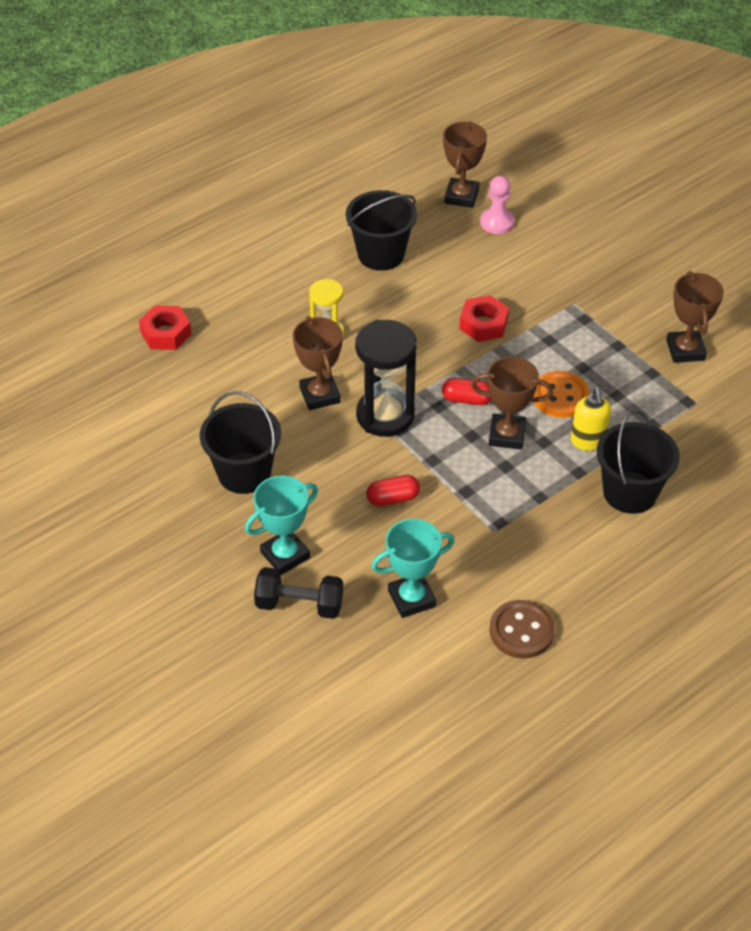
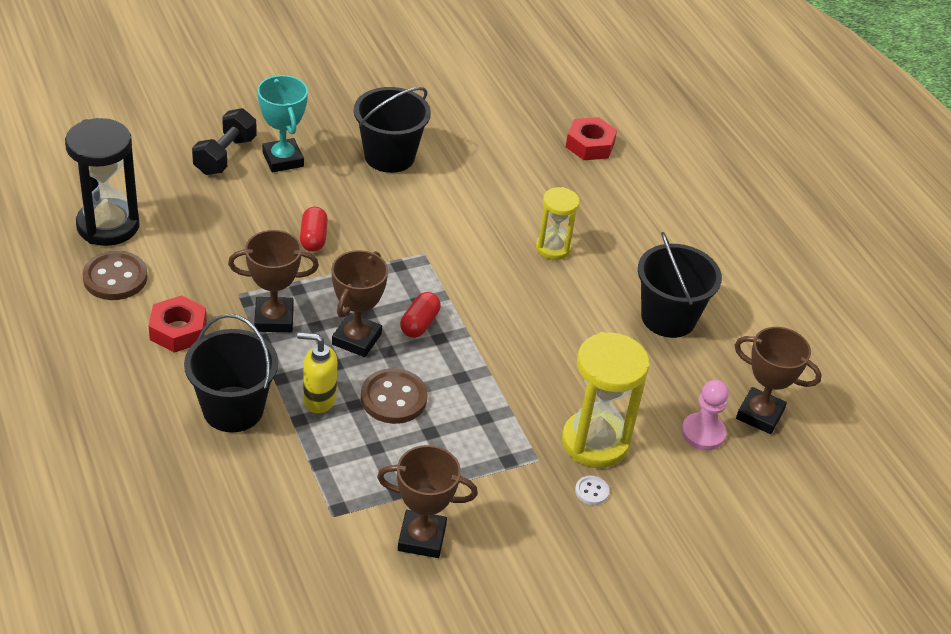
camera: 100 degrees right, 5 degrees down
brown trophy [293,316,343,410] -> brown trophy moved to [228,230,319,332]
black hourglass [355,320,417,437] -> black hourglass moved to [65,118,140,246]
turquoise trophy [371,519,455,618] -> none
red nut [459,295,509,342] -> red nut moved to [149,295,207,353]
orange button [533,371,589,418] -> brown button [361,368,428,424]
none -> yellow hourglass [562,332,649,468]
none -> white button [575,476,609,505]

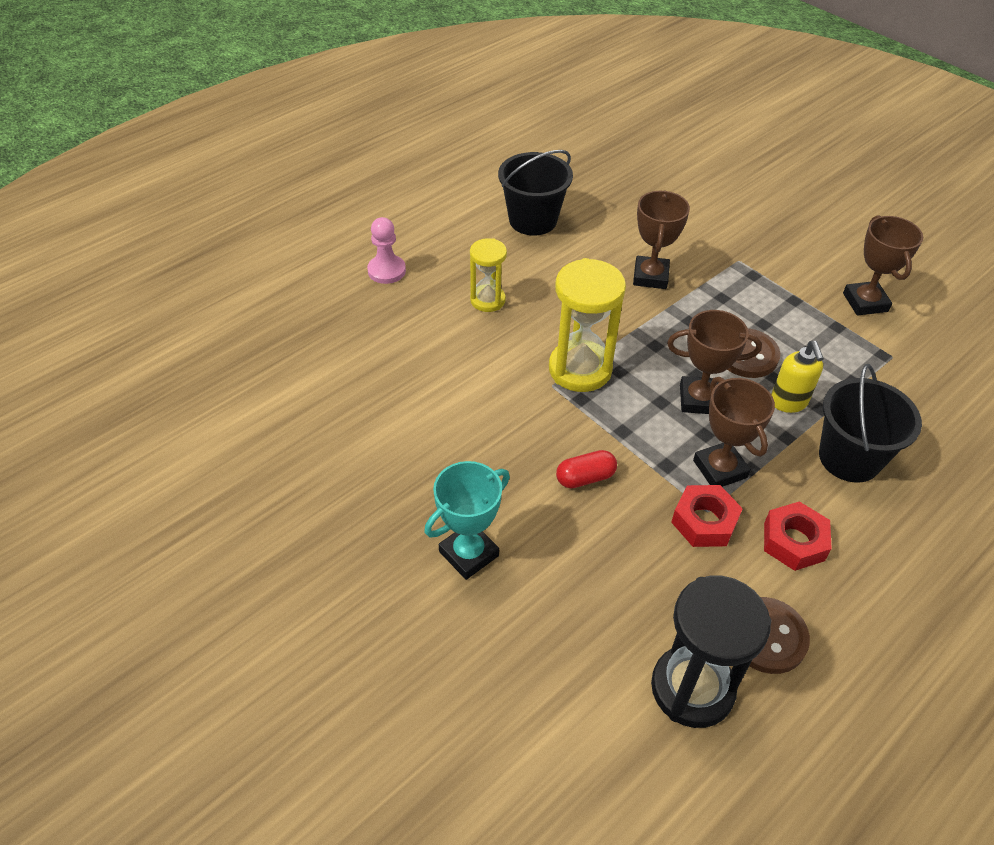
camera: 105 degrees left, 5 degrees up
black dumbbell [192,108,257,175] -> none
black bucket [354,87,431,173] -> none
red capsule [400,292,441,338] -> none
yellow hourglass [562,332,649,468] -> yellow hourglass moved to [549,258,626,392]
red nut [566,117,617,160] -> red nut moved to [671,485,743,547]
white button [575,476,609,505] -> none
pink pawn [681,380,729,450] -> pink pawn moved to [367,217,406,284]
brown trophy [735,327,822,434] -> brown trophy moved to [633,191,690,289]

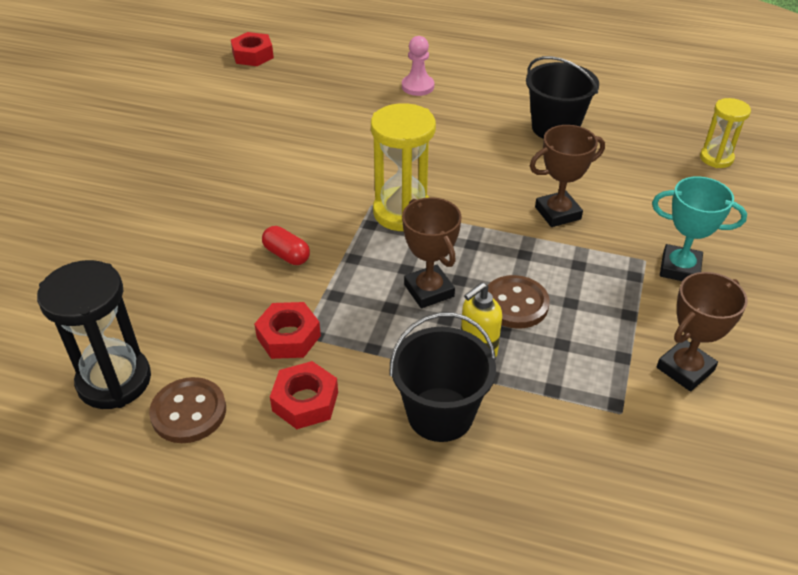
camera: 60 degrees right, 5 degrees down
turquoise trophy [424,461,510,580] -> turquoise trophy moved to [652,177,747,281]
yellow hourglass [470,238,507,312] -> yellow hourglass moved to [700,98,751,168]
brown trophy [693,377,775,487] -> none
none -> red nut [231,32,274,66]

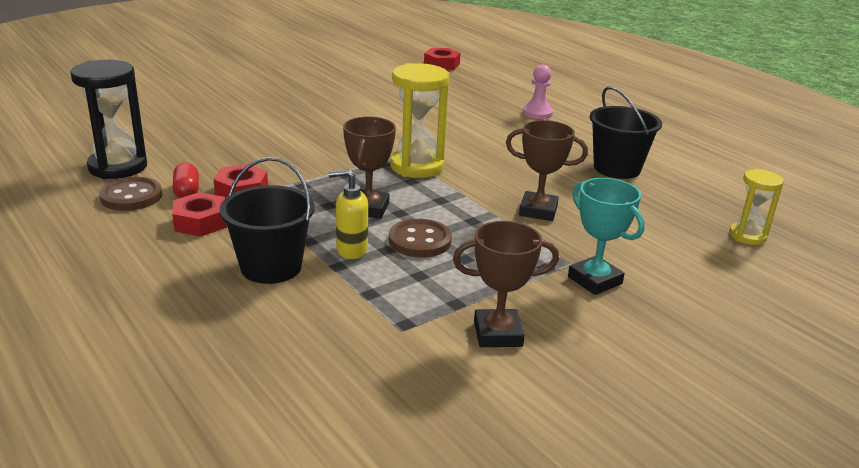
camera: 35 degrees right, 15 degrees down
red capsule [262,226,310,265] -> red capsule moved to [172,163,199,198]

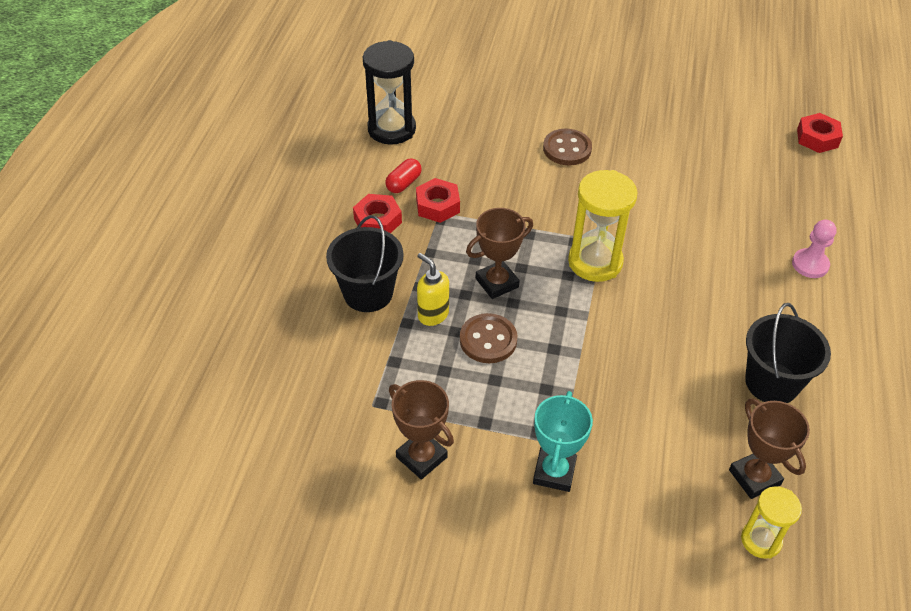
camera: 50 degrees right, 20 degrees up
brown button [99,177,162,211] -> brown button moved to [543,129,592,165]
brown trophy [506,120,588,221] -> brown trophy moved to [729,398,810,499]

